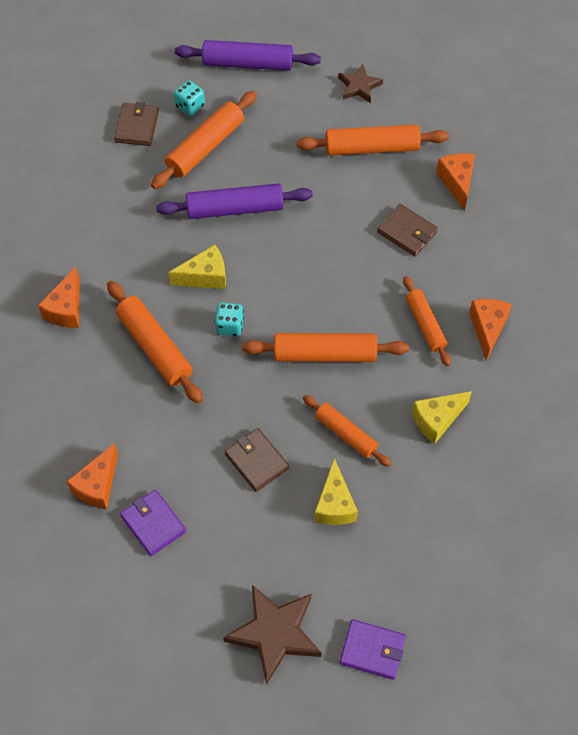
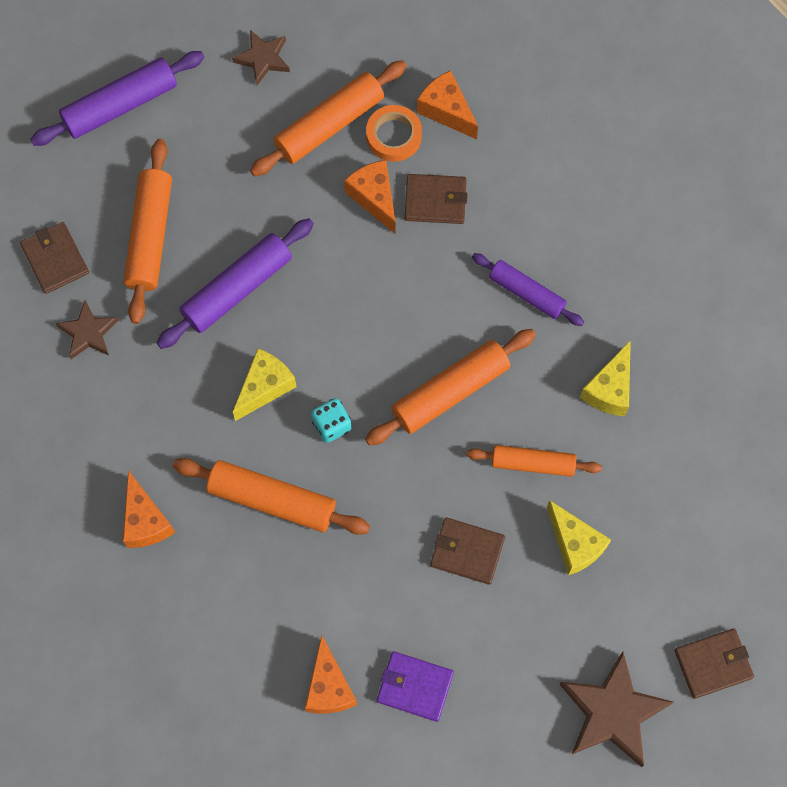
camera: 35 degrees left, 10 degrees up
turquoise dice [174,80,205,116] -> none
purple wallet [340,619,406,680] -> brown wallet [674,628,754,699]
orange rolling pin [403,276,451,366] -> purple rolling pin [472,253,584,326]
orange cheese [469,299,512,361] -> orange cheese moved to [344,160,396,234]
none -> brown star [55,300,118,359]
none -> orange tape [366,105,422,162]

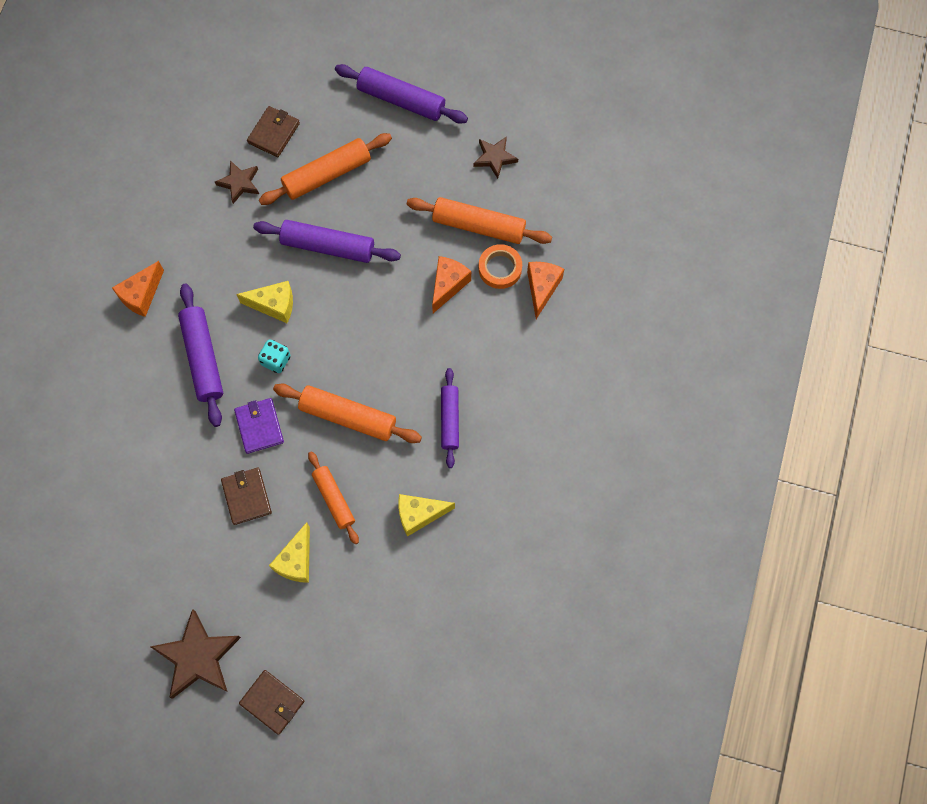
camera: 55 degrees right, 0 degrees up
orange rolling pin [173,458,370,535] -> purple rolling pin [178,284,223,427]
orange cheese [305,635,357,714] -> none
purple wallet [377,651,454,722] -> purple wallet moved to [234,398,284,454]
brown wallet [405,174,467,224] -> none

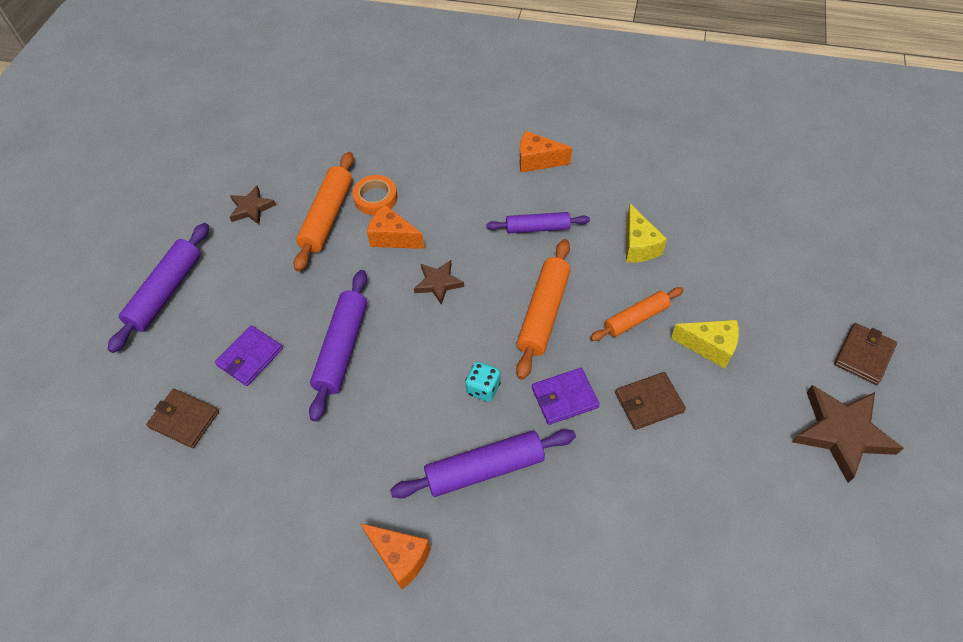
camera: 90 degrees left, 15 degrees down
brown star [215,160,259,204] -> brown star moved to [414,260,464,305]
yellow cheese [236,281,293,323] -> none
orange rolling pin [259,133,392,205] -> purple wallet [215,325,283,386]
orange cheese [527,262,564,319] -> orange cheese moved to [520,131,572,173]

